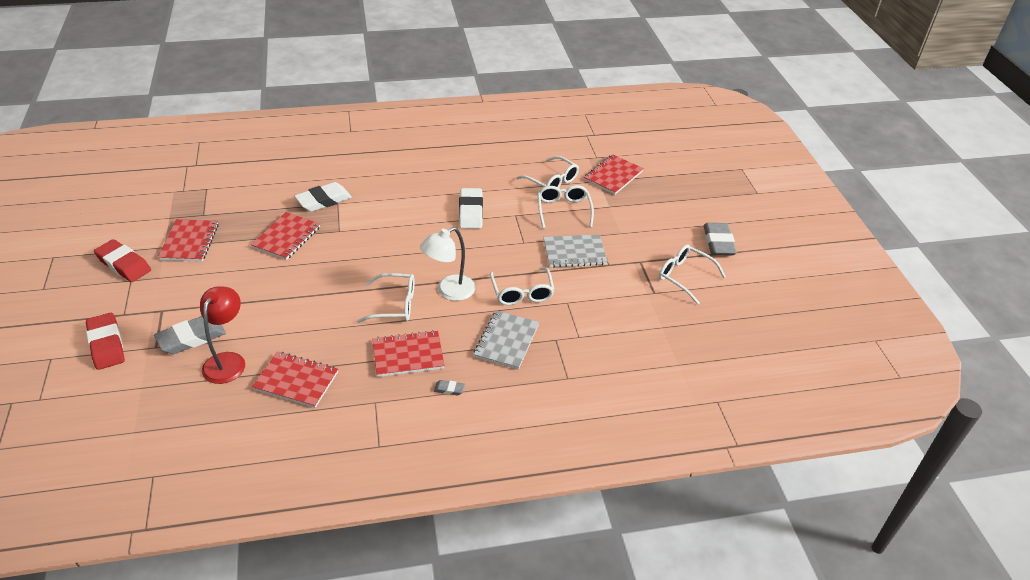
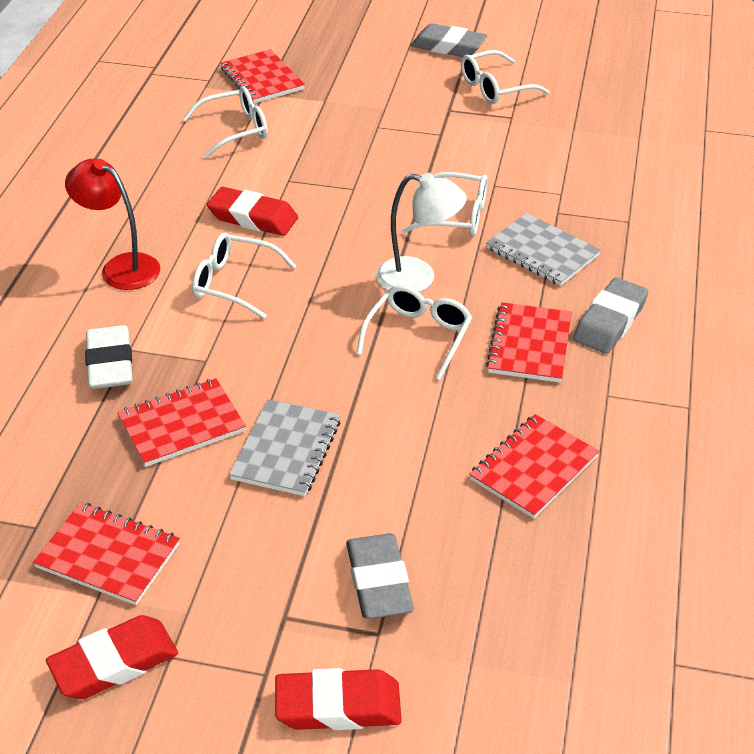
camera: 65 degrees left, 0 degrees up
red lamp [200,286,245,384] -> red lamp moved to [65,159,160,290]
red notebook [251,212,320,260] -> red notebook turned 75 degrees counterclockwise [117,378,246,467]
white lamp [420,227,476,301] -> white lamp turned 60 degrees counterclockwise [376,173,467,292]
grey eraser [434,380,465,396] -> grey eraser [573,277,648,354], size x2.19
white eraser [459,188,483,229] -> red eraser [207,187,298,236]
white glasses [538,185,594,229] -> white glasses moved to [192,232,296,319]
grey notebook [543,234,608,267] -> grey notebook moved to [229,399,341,496]

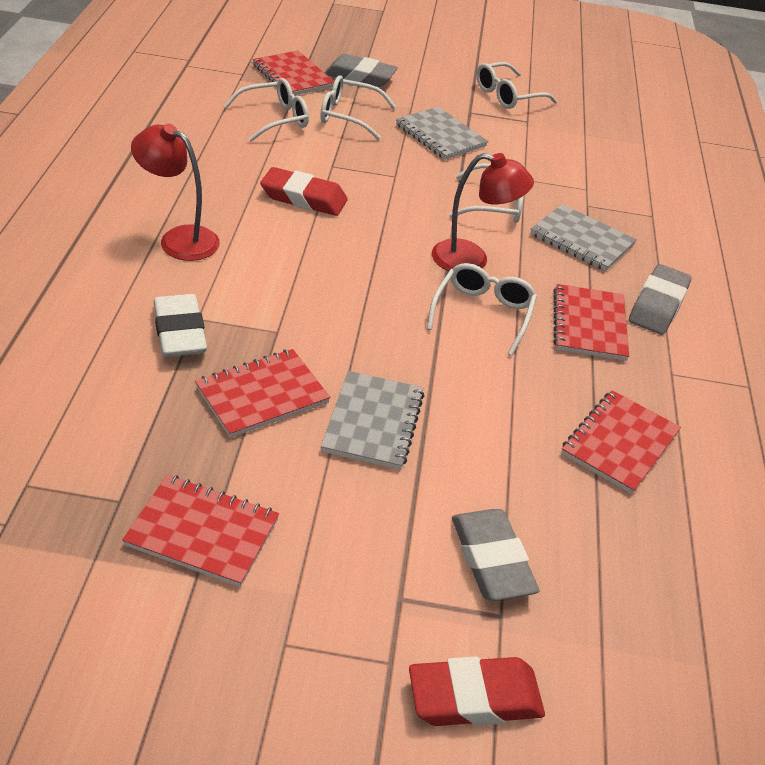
camera: 10 degrees left, 0 degrees up
red eraser [46,615,178,699] -> none
white glasses [192,232,296,319] -> white glasses moved to [320,75,396,140]
white lamp [376,173,467,292] -> red lamp [432,153,534,271]
grey eraser [411,24,487,57] -> grey eraser moved to [325,54,398,88]
none -> grey notebook [396,107,488,160]

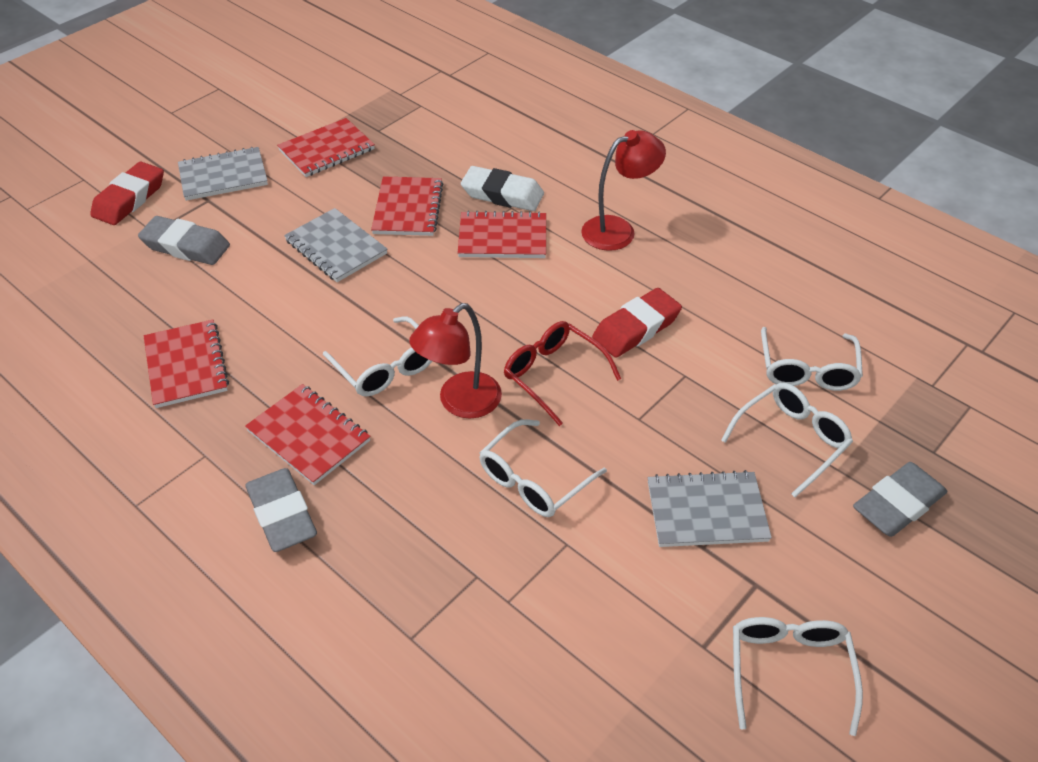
camera: 130 degrees right, 5 degrees up
red notebook [253,51,334,95] -> red notebook moved to [458,211,546,258]
grey notebook [530,204,637,271] -> grey notebook moved to [178,146,268,201]
none -> red glasses [504,321,621,426]

